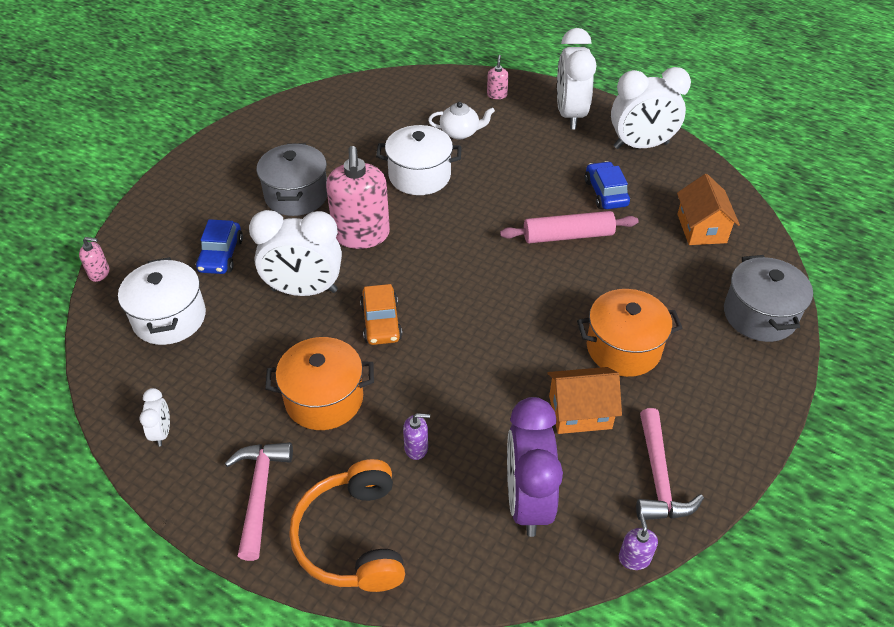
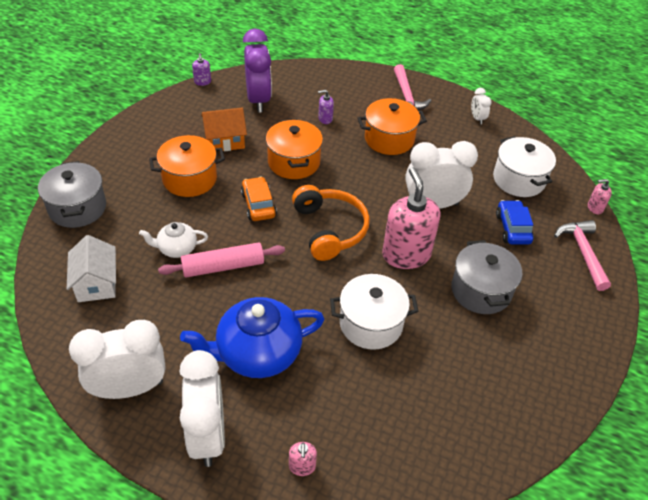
camera: 170 degrees right, 0 degrees up
orange headphones [289,459,405,592] -> orange headphones moved to [292,185,370,261]
orange car [360,284,402,345] -> orange car moved to [241,177,277,221]
white teapot [428,102,495,140] -> white teapot moved to [139,222,208,258]
blue car [585,161,630,209] -> none
pink hammer [636,408,704,520] -> pink hammer moved to [554,220,611,291]
orange house [677,174,740,245] -> white house [67,235,116,302]
none -> blue teapot [180,297,324,378]
none -> orange pot [266,119,323,179]

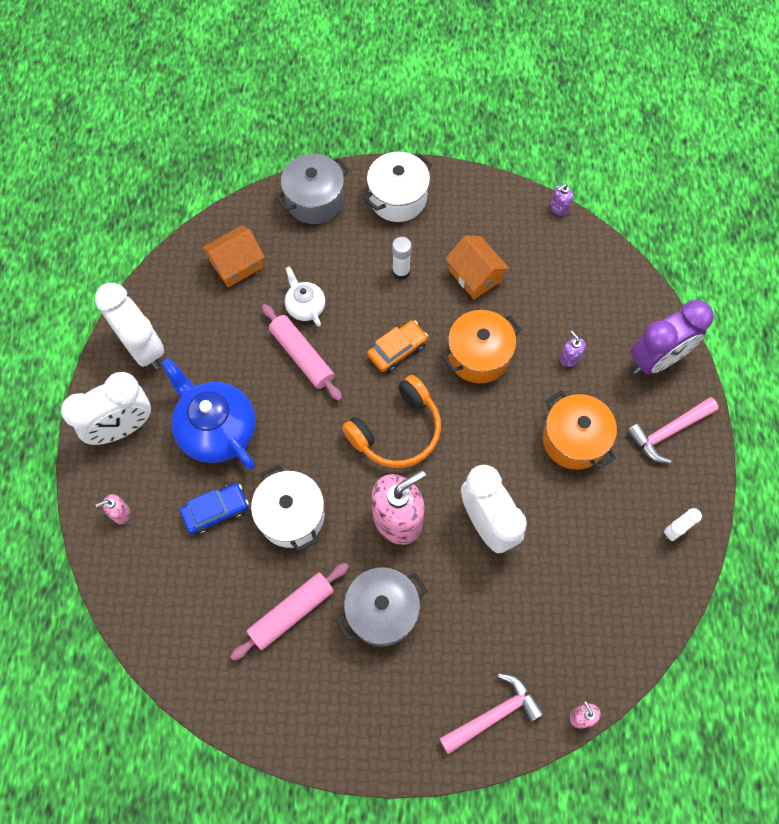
camera: 70 degrees right, 20 degrees up
white house [67,235,116,302] -> orange house [202,225,265,287]
orange pot [149,135,225,197] -> white glue stick [392,237,412,280]
purple clock [243,28,272,113] -> purple clock moved to [631,300,714,374]
white pot [493,136,556,197] -> white pot moved to [364,152,432,222]
blue car [496,200,534,245] -> blue car moved to [180,484,249,535]
none -> pink rolling pin [230,563,349,661]

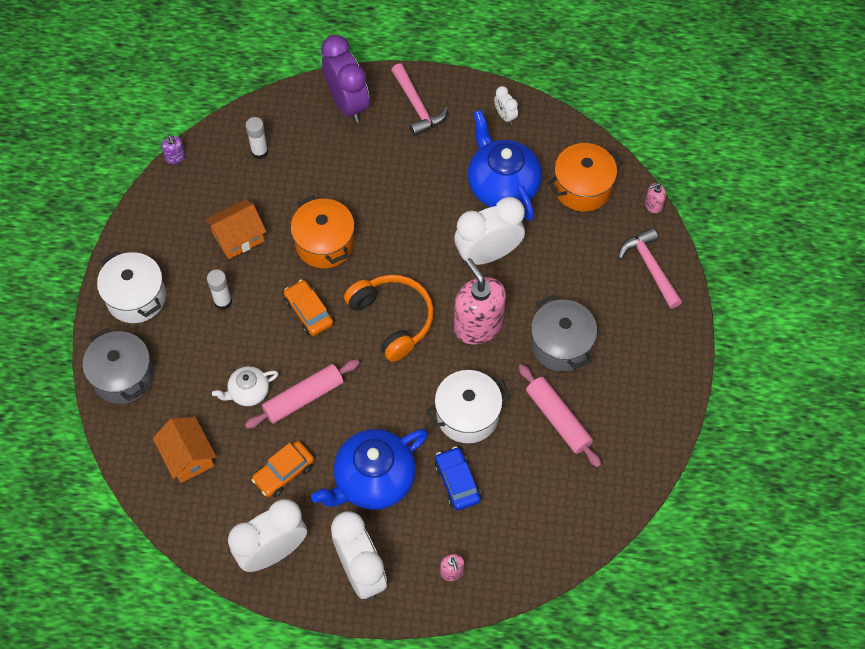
camera: 85 degrees left, 5 degrees down
orange pot [543,391,617,470] -> orange pot moved to [548,143,623,212]
purple soap dispenser [560,331,586,367] -> none
none -> white glue stick [245,117,268,159]
none -> orange car [251,441,314,497]
none -> blue teapot [468,110,542,221]

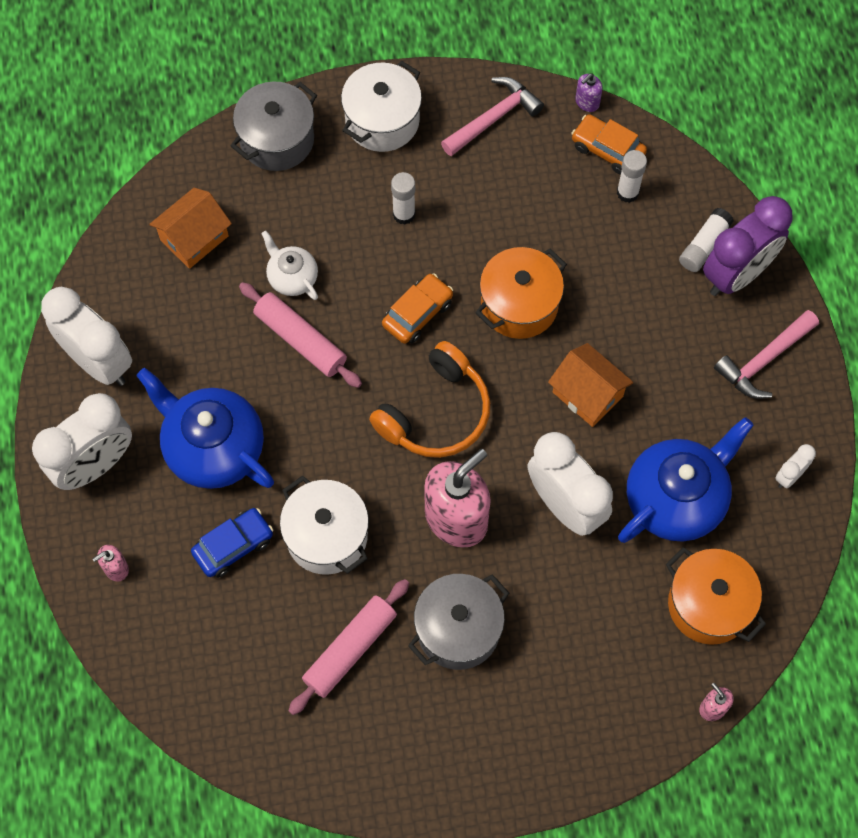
camera: 75 degrees right, 5 degrees up
orange house [205,199,266,259] -> orange house moved to [548,343,633,427]
orange car [251,441,314,497] -> orange car moved to [571,114,647,175]
pink hammer [618,228,682,309] -> pink hammer moved to [441,77,544,156]
none -> white glue stick [679,208,734,272]

